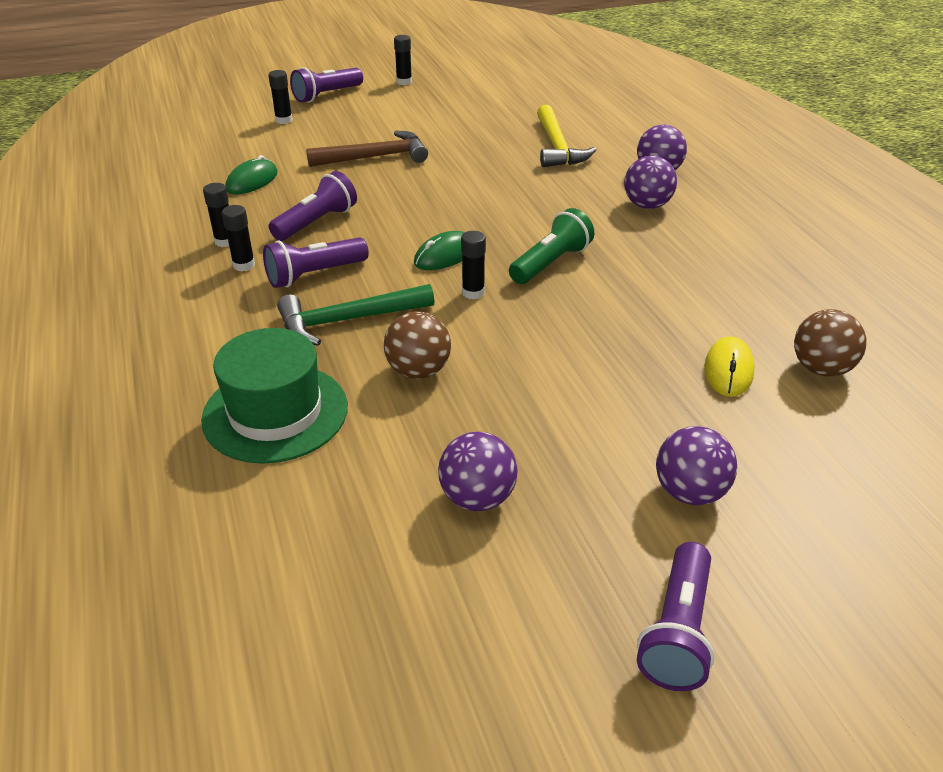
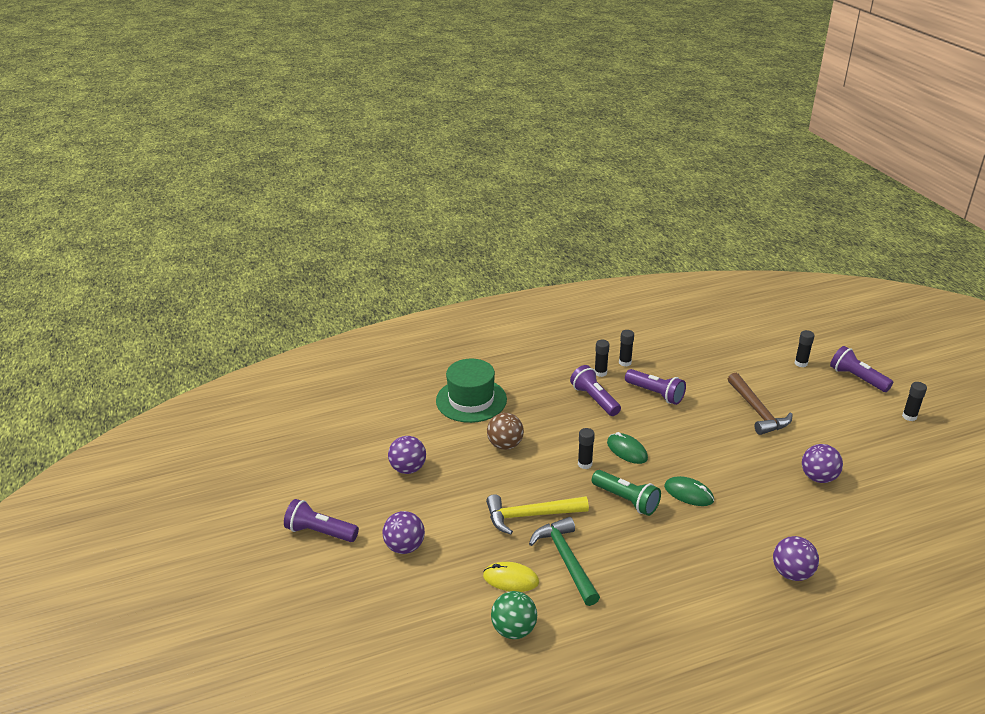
camera: 90 degrees right, 5 degrees down
green mouse [225,155,278,195] -> green mouse moved to [664,476,714,506]
green hammer [277,284,434,346] -> green hammer moved to [529,517,600,606]
yellow hammer [537,105,596,167] -> yellow hammer moved to [486,494,589,535]
purple ball [624,156,677,209] -> purple ball moved to [802,444,843,483]
brown ball [794,309,866,377] -> green ball [491,591,537,639]

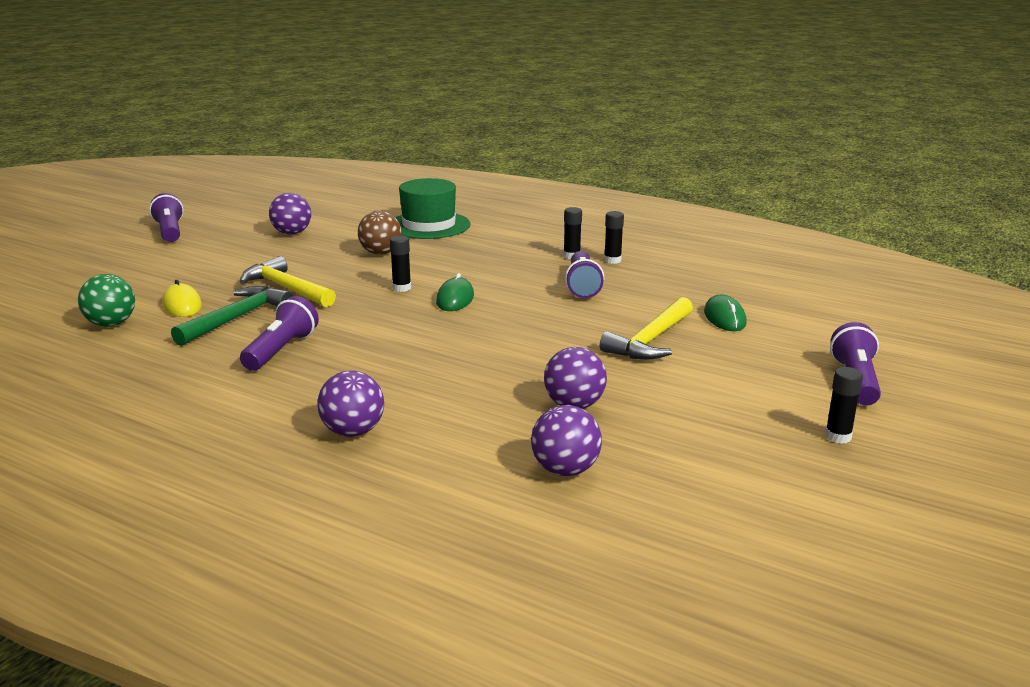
camera: 50 degrees right, 10 degrees down
purple ball [383,511,425,554] -> purple ball moved to [531,405,602,476]
purple flashlight [570,365,621,416] -> purple flashlight moved to [240,296,319,371]
green flashlight [592,470,661,516] -> none
green mouse [664,476,714,506] -> green mouse moved to [704,295,747,331]
brown hammer [728,373,793,435] -> yellow hammer [600,297,693,360]
black glue stick [795,330,815,367] -> none

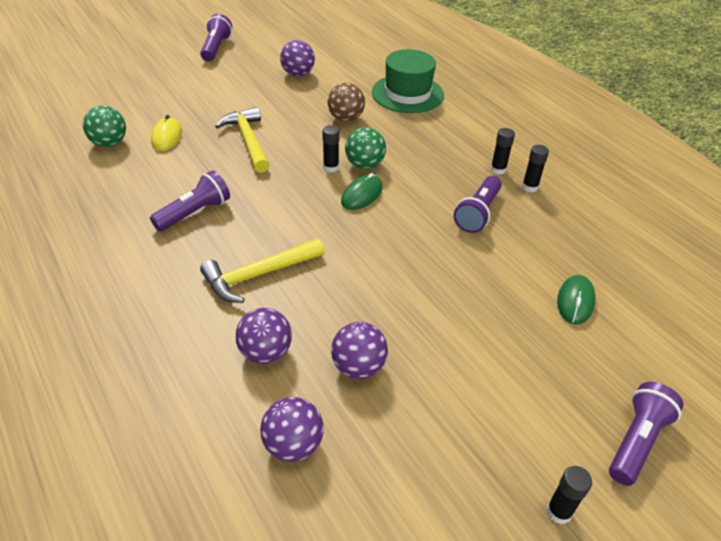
camera: 25 degrees right, 20 degrees up
green hammer [171,286,293,346] -> none
purple ball [317,371,384,437] -> purple ball moved to [235,308,292,364]
yellow hammer [600,297,693,360] -> yellow hammer moved to [200,238,324,303]
none -> green ball [345,127,386,169]

